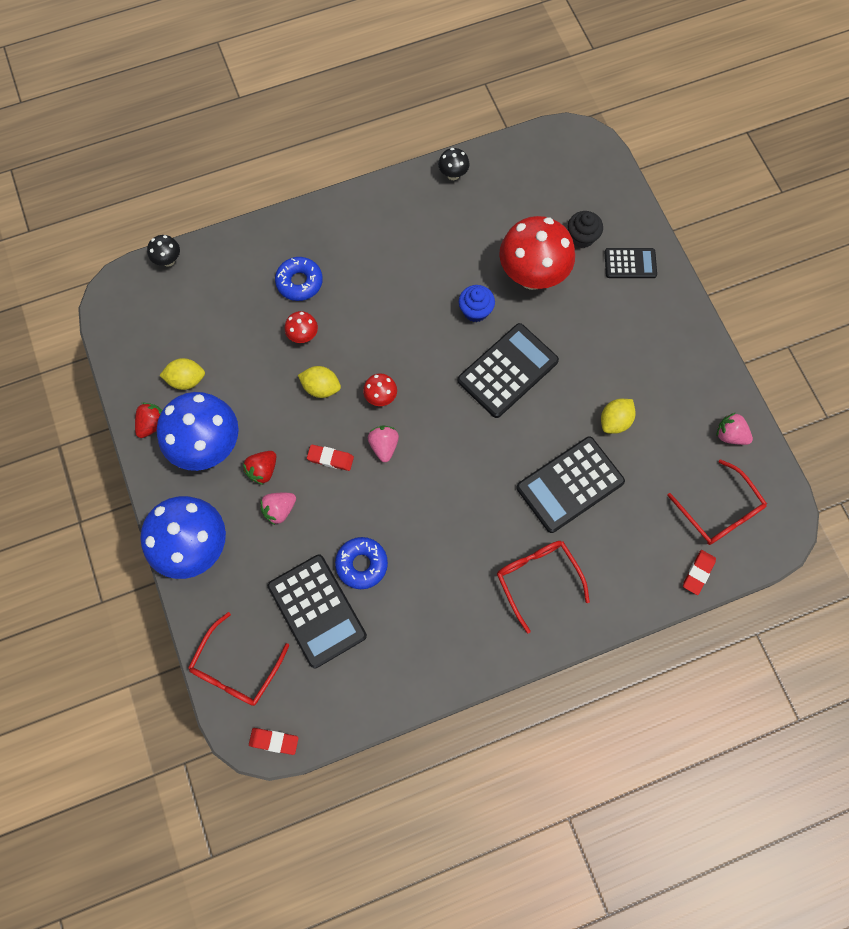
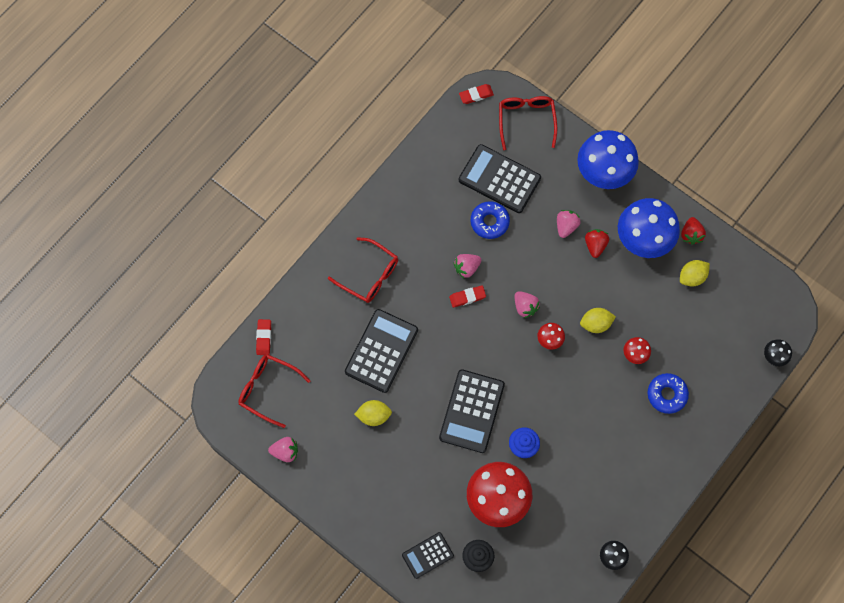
camera: 150 degrees right, 0 degrees up
red eraser [307,445,354,471] -> red eraser moved to [449,285,486,308]
yellow lemon [601,399,636,434] -> yellow lemon turned 75 degrees clockwise [354,400,392,426]
none -> pink strawberry [453,254,481,278]

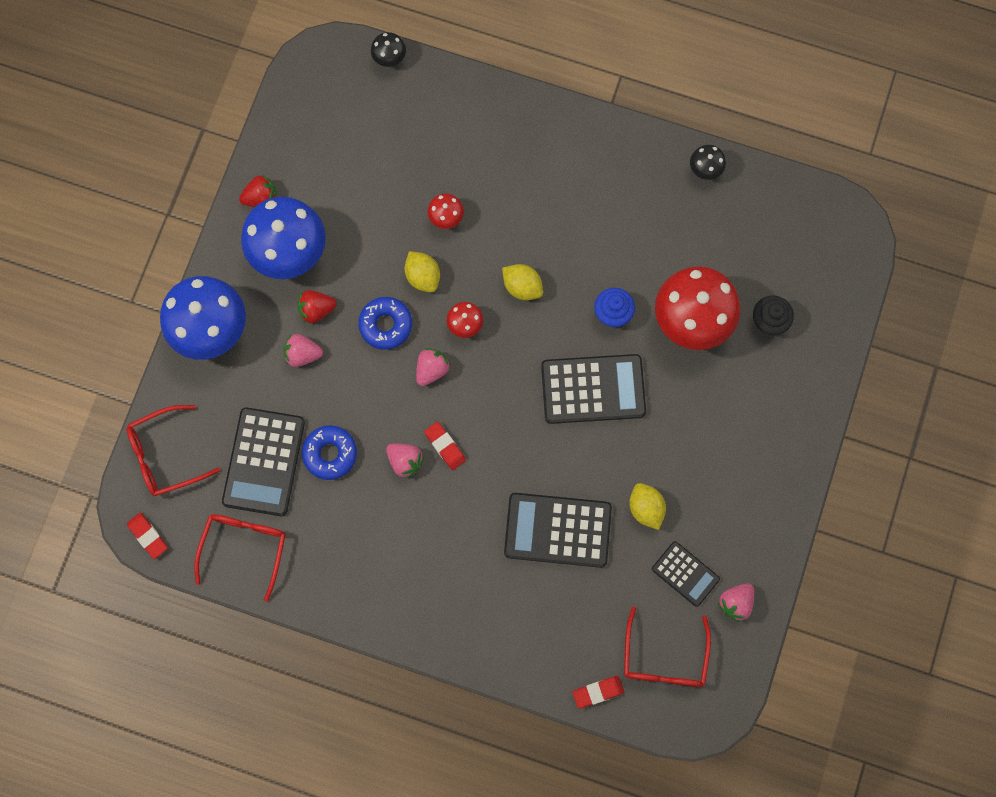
camera: 110 degrees left, 5 degrees up
pink strawberry [268,437,298,462] -> pink strawberry turned 120 degrees counterclockwise [718,583,754,622]
red glasses [328,237,398,303] -> red glasses moved to [194,514,286,602]
black calculator [402,532,454,579] -> black calculator moved to [652,541,720,607]
blue donut [647,373,689,414] -> blue donut moved to [358,297,412,350]
yellow lemon [680,260,710,287] -> yellow lemon moved to [502,264,543,300]

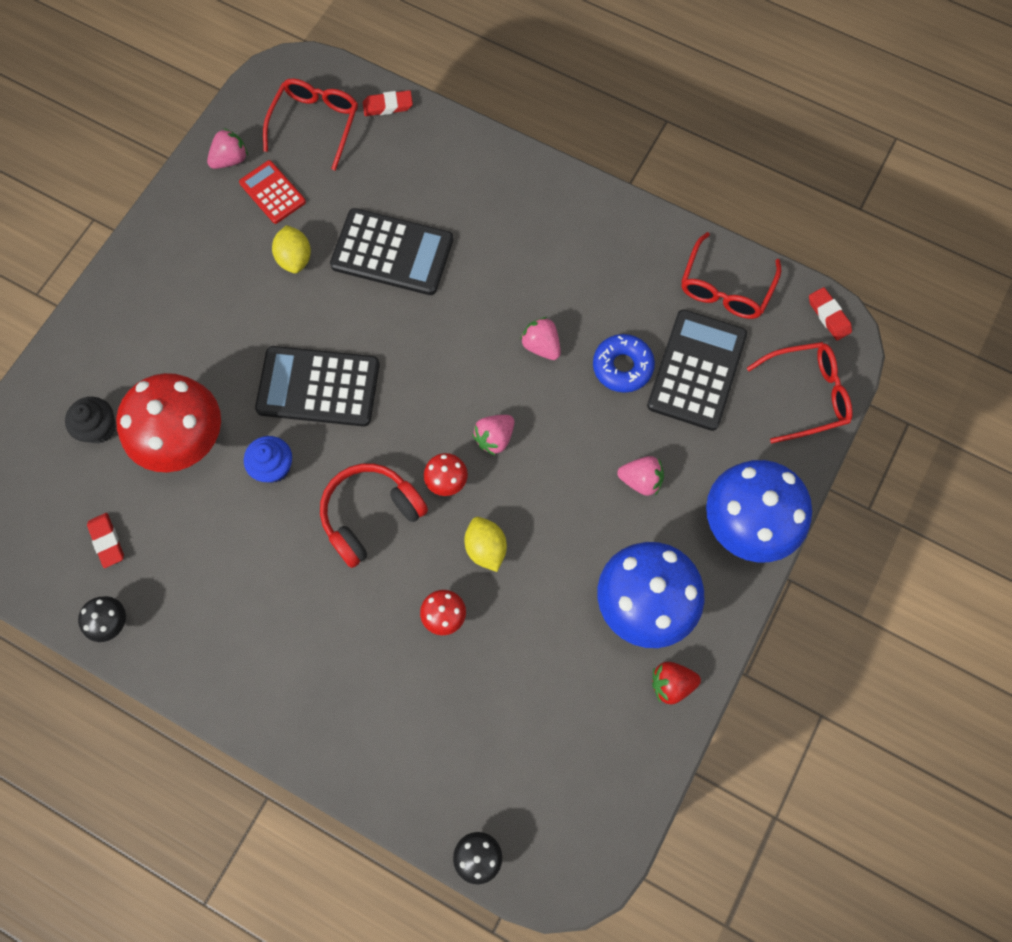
camera: 170 degrees left, 5 degrees down
red strawberry [298,290,337,323] -> none
blue donut [358,297,412,350] -> none
red eraser [424,422,466,470] -> red eraser moved to [87,513,124,568]
yellow lemon [502,264,543,300] -> red headphones [320,463,428,568]
black calculator [652,541,720,607] -> red calculator [239,160,306,224]

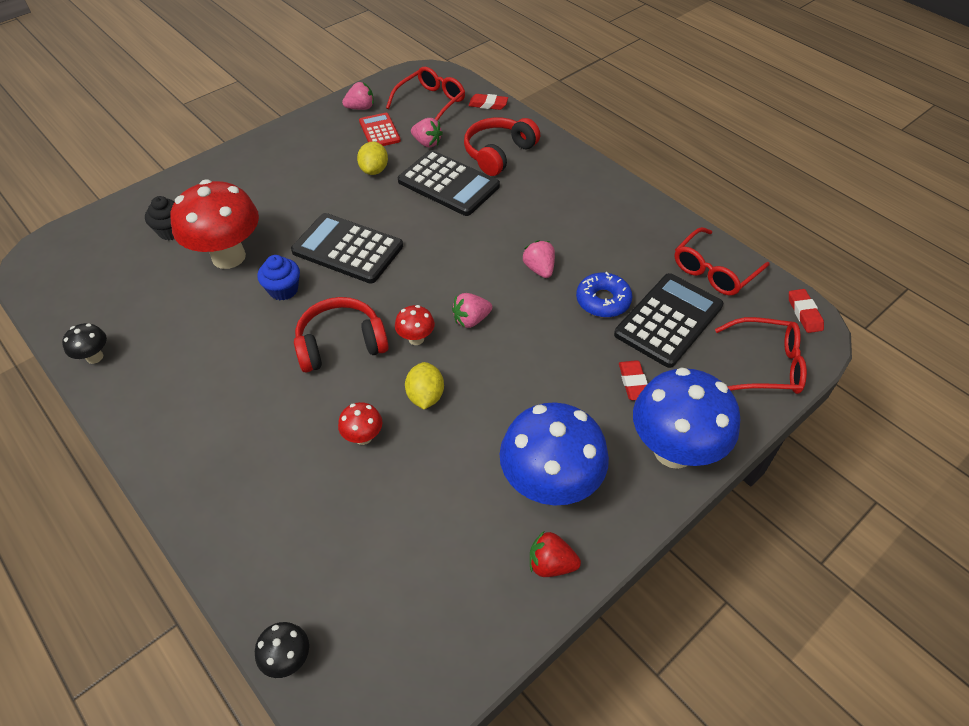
camera: 20 degrees right, 20 degrees down
red eraser [87,513,124,568] -> red eraser moved to [619,361,648,400]
pink strawberry [617,456,664,496] -> pink strawberry moved to [411,118,443,147]
none -> red headphones [464,117,540,176]

